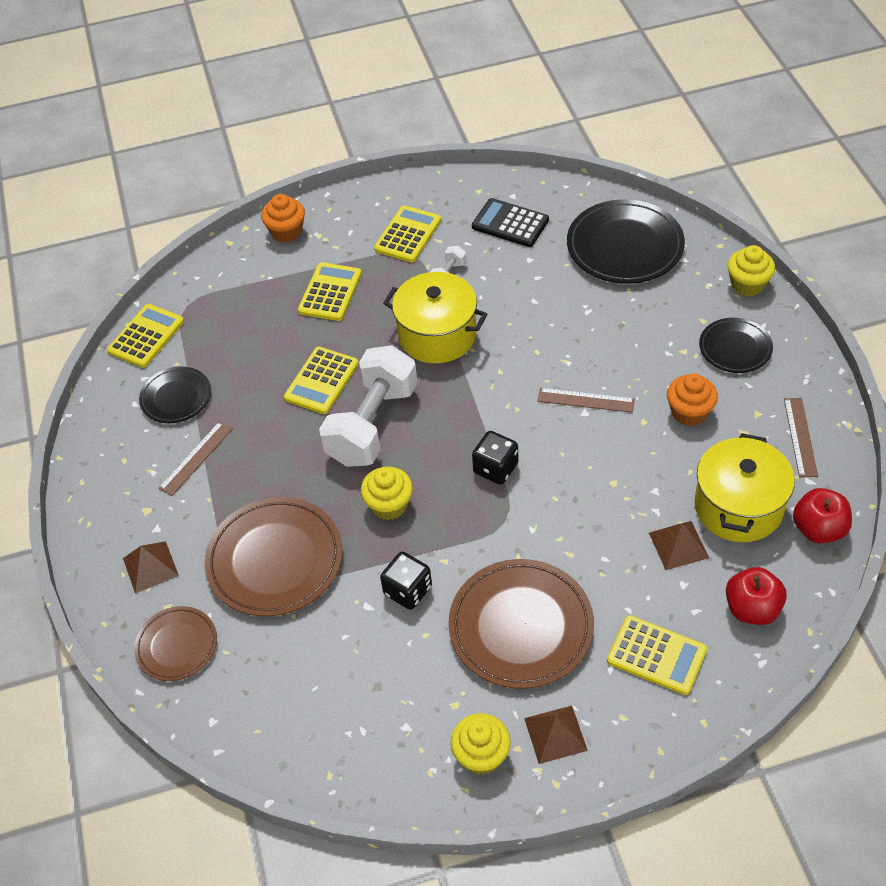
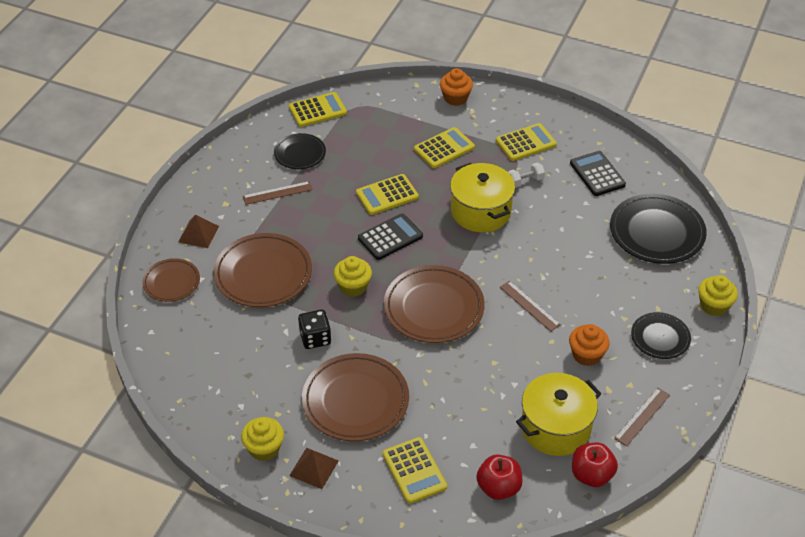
camera: 35 degrees right, 5 degrees down
white dumbbell [319,345,418,467] -> black calculator [358,214,423,260]
black dice [472,431,518,485] -> brown plate [384,265,485,343]
brown pyramid [649,521,709,570] -> none

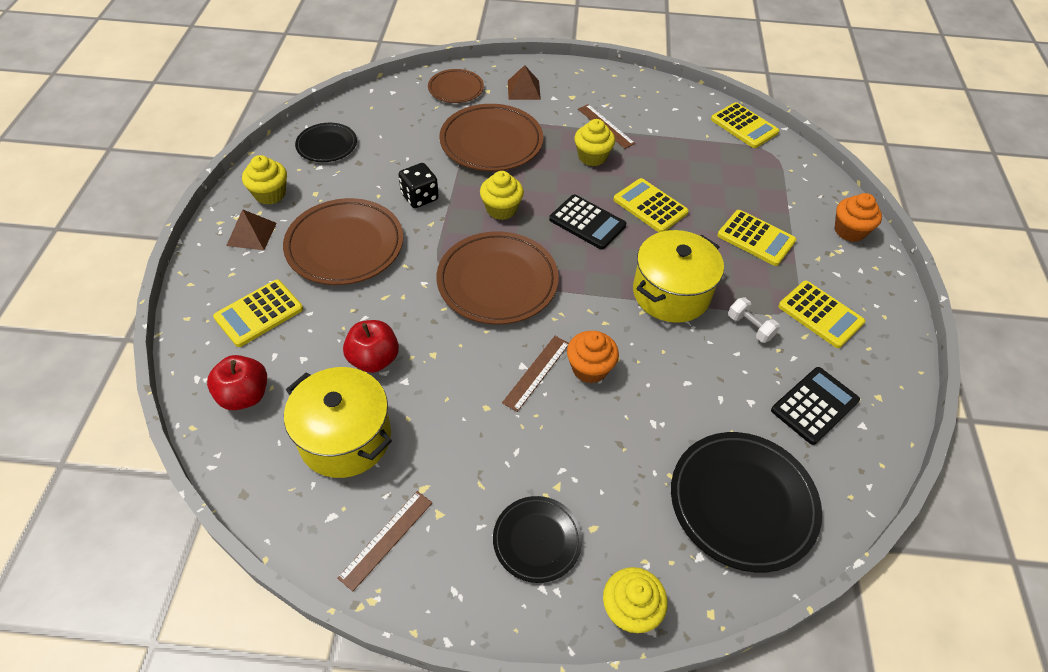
camera: 70 degrees right, 5 degrees up
black plate [274,133,326,169] -> black plate moved to [295,123,357,162]
orange cupcake [569,324,610,366] -> orange cupcake moved to [567,331,619,383]
red apple [572,443,618,487] -> red apple moved to [343,320,399,373]
brown ruler [614,388,670,446] -> brown ruler turned 75 degrees counterclockwise [337,491,433,591]
none -> yellow cupcake [574,119,615,166]

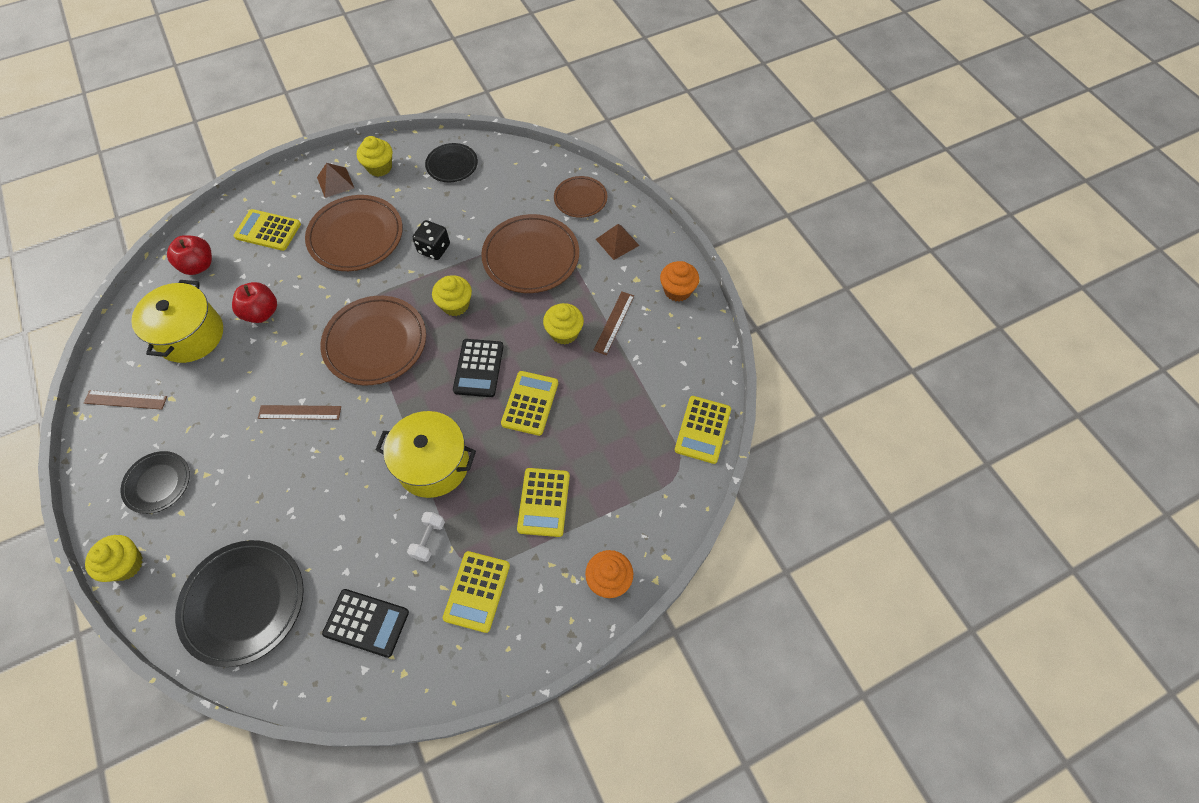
camera: 60 degrees right, 10 degrees up
orange cupcake [567,331,619,383] -> orange cupcake moved to [660,261,699,302]

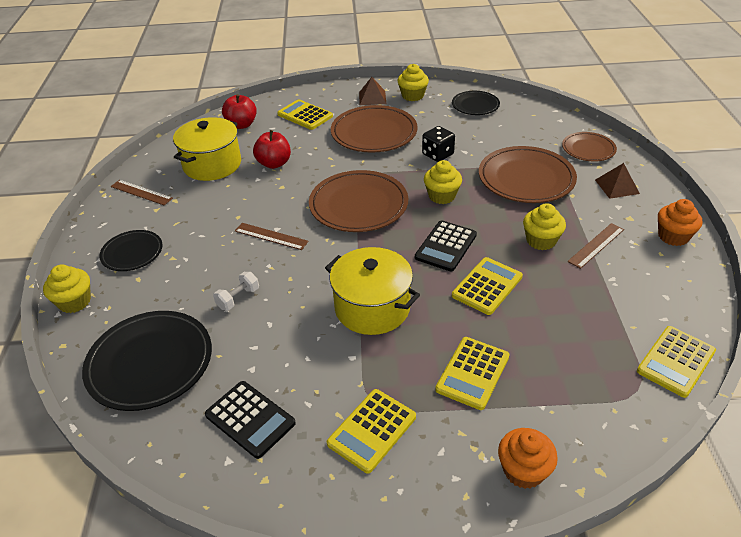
camera: 25 degrees right, 20 degrees down
white dumbbell [407,512,445,562] -> white dumbbell moved to [213,272,259,310]

